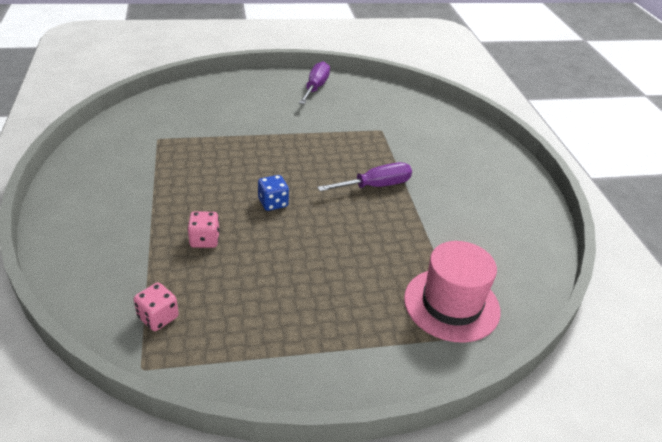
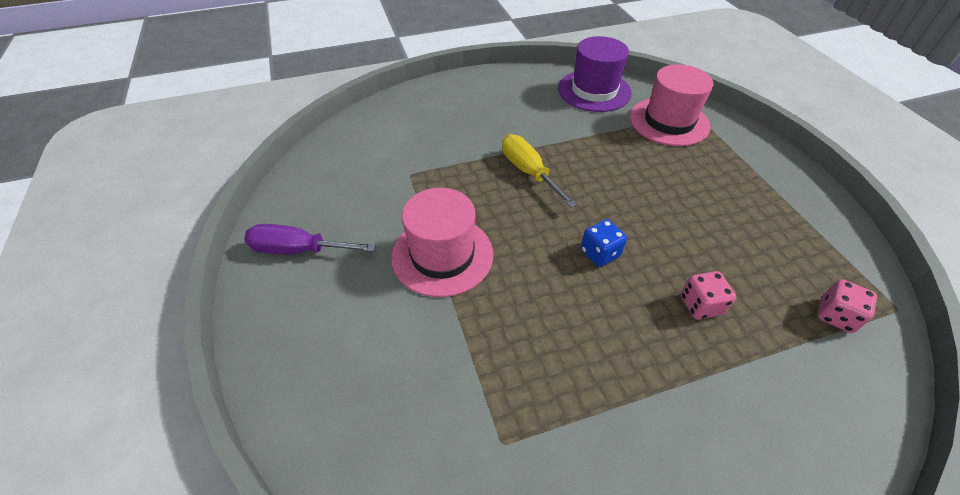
camera: 95 degrees left, 10 degrees up
purple screwdriver [317,162,412,191] -> yellow screwdriver [502,134,577,207]
none -> pink hat [391,188,493,297]
none -> purple hat [558,36,632,112]

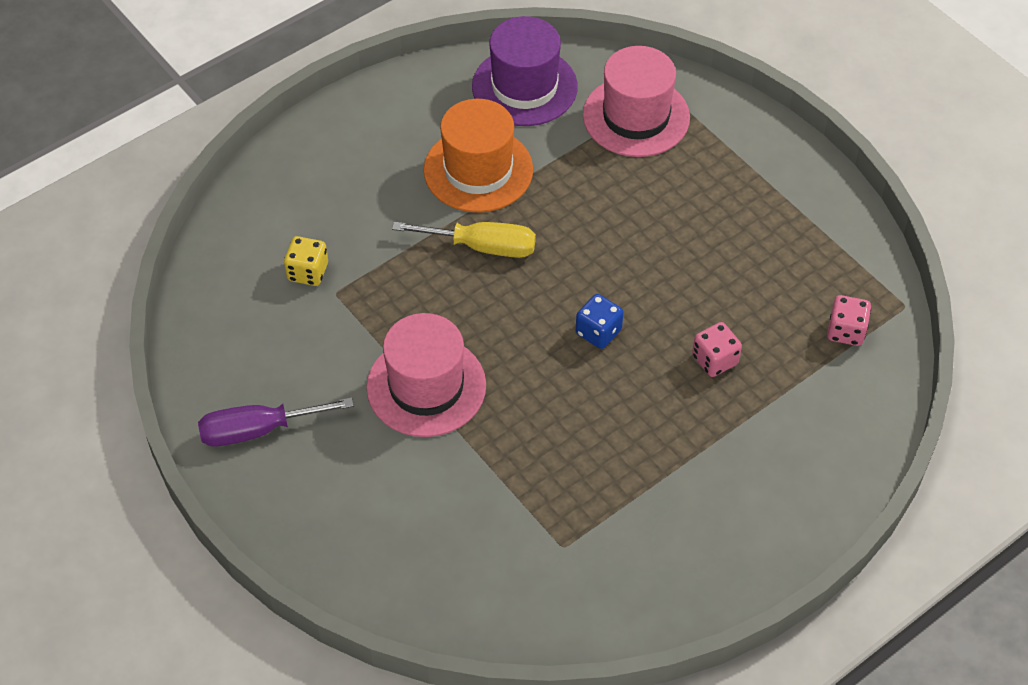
camera: 20 degrees left, 5 degrees up
yellow screwdriver [502,134,577,207] -> yellow screwdriver turned 150 degrees clockwise [392,222,536,258]
none -> yellow dice [284,236,328,286]
none -> orange hat [423,99,533,212]

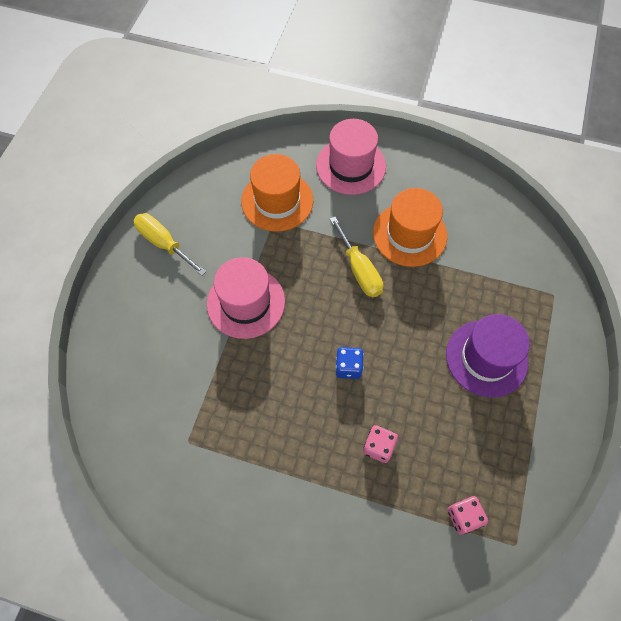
camera: 55 degrees right, 10 degrees up
purple screwdriver [198,397,354,446] -> yellow screwdriver [134,213,206,276]
yellow dice [284,236,328,286] -> orange hat [241,154,313,232]
purple hat [472,16,578,126] -> purple hat moved to [446,314,530,397]
pink hat [583,46,690,157] -> pink hat moved to [316,119,386,195]

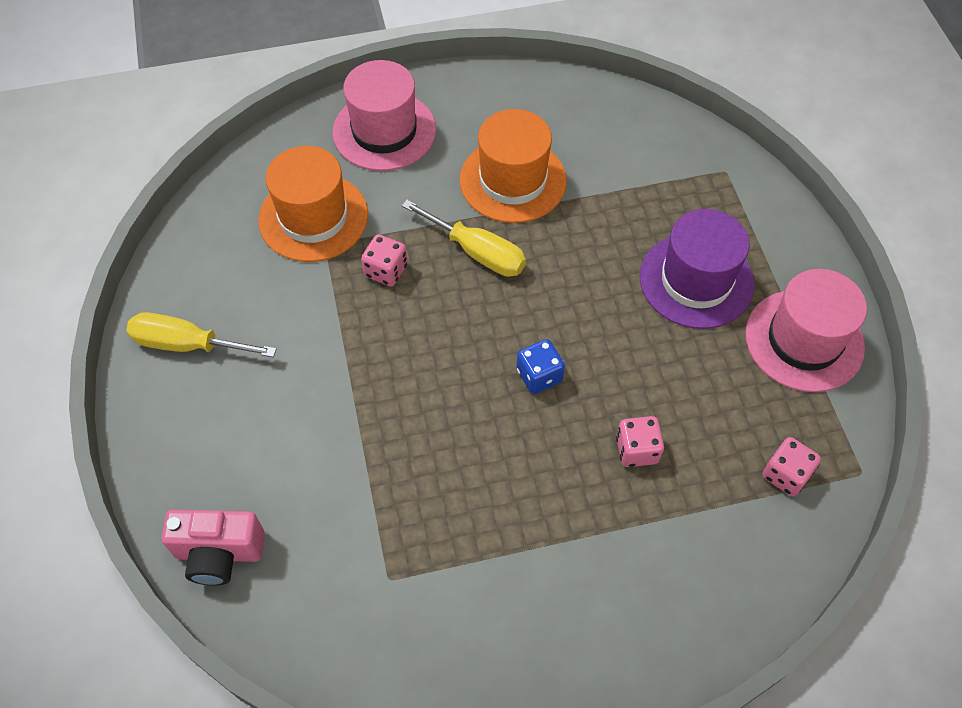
camera: 30 degrees left, 5 degrees down
pink hat [207,257,285,339] -> pink hat moved to [745,269,867,392]
none -> pink camera [161,509,265,586]
none -> pink dice [361,234,408,286]

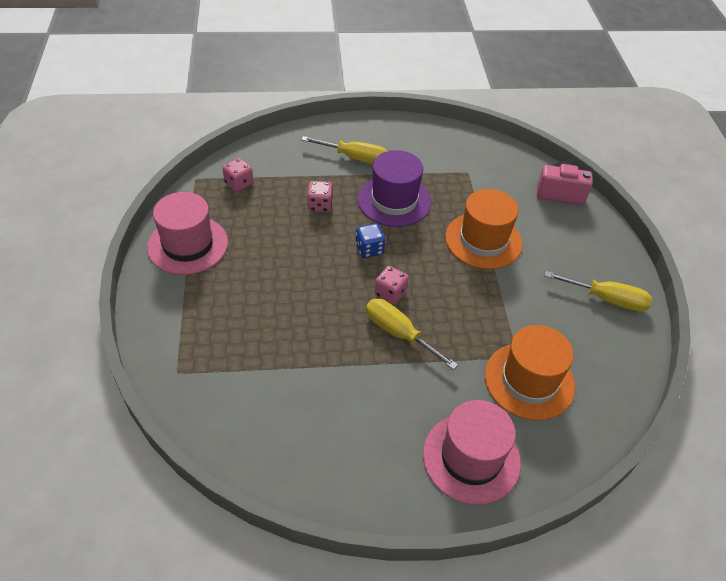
camera: 175 degrees left, 10 degrees down
pink dice [361,234,408,286] -> pink dice moved to [375,266,409,305]
orange hat [460,109,567,223] -> orange hat moved to [445,189,523,269]
purple hat [640,209,754,329] -> purple hat moved to [358,150,431,227]
none -> yellow screwdriver [301,136,387,165]

